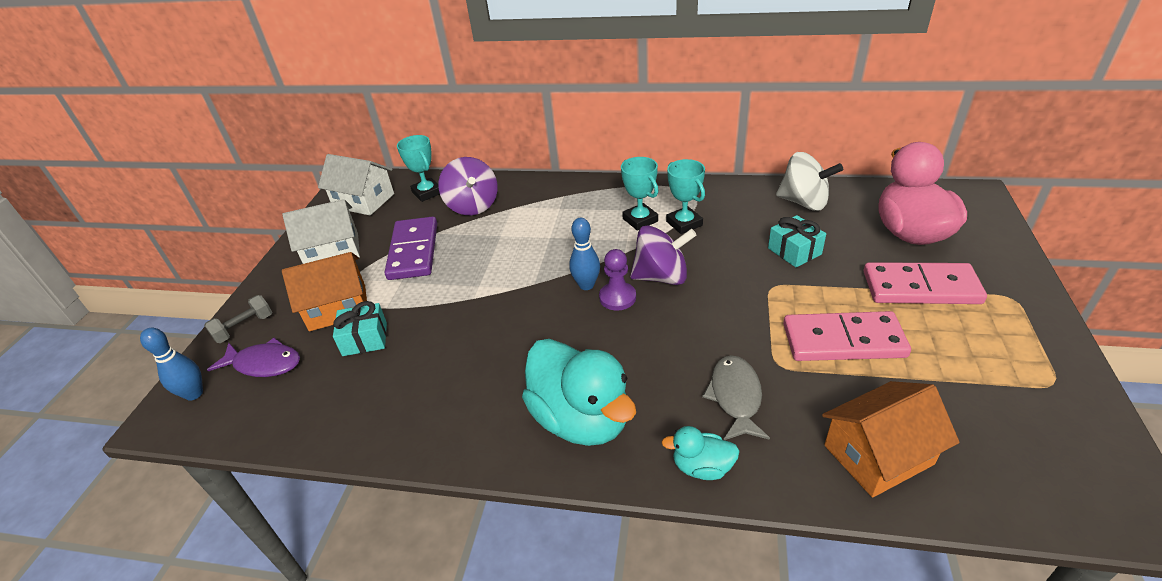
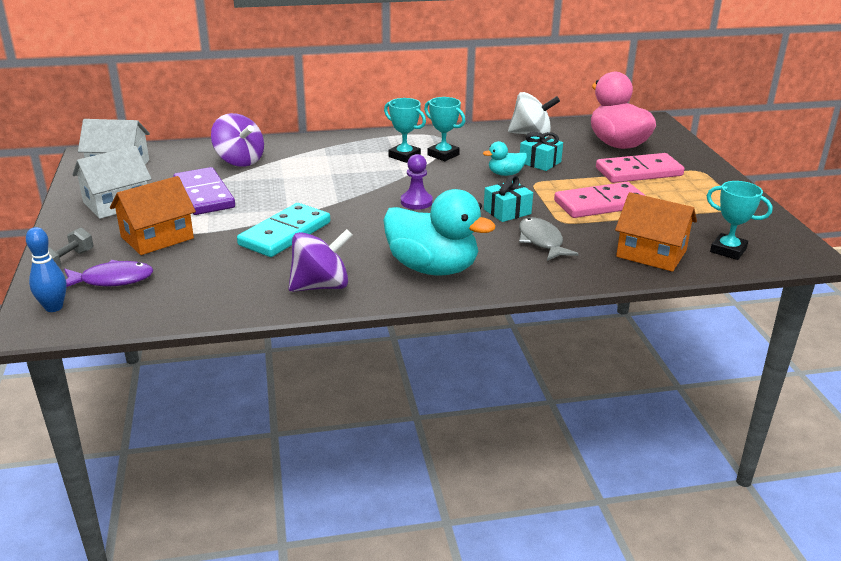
camera: 25 degrees left, 10 degrees down
turquoise gift [333,301,387,356] -> turquoise gift moved to [484,175,533,222]
turquoise trophy [397,135,440,202] -> turquoise trophy moved to [707,181,773,260]
blue bowling pin [569,218,600,290] -> none
purple spinning top [630,226,697,285] -> purple spinning top moved to [289,229,353,292]
turquoise duck [661,426,740,480] -> turquoise duck moved to [483,141,527,176]
orange house [822,381,960,498] -> orange house turned 75 degrees clockwise [615,192,697,272]
none -> turquoise domino [237,203,330,257]

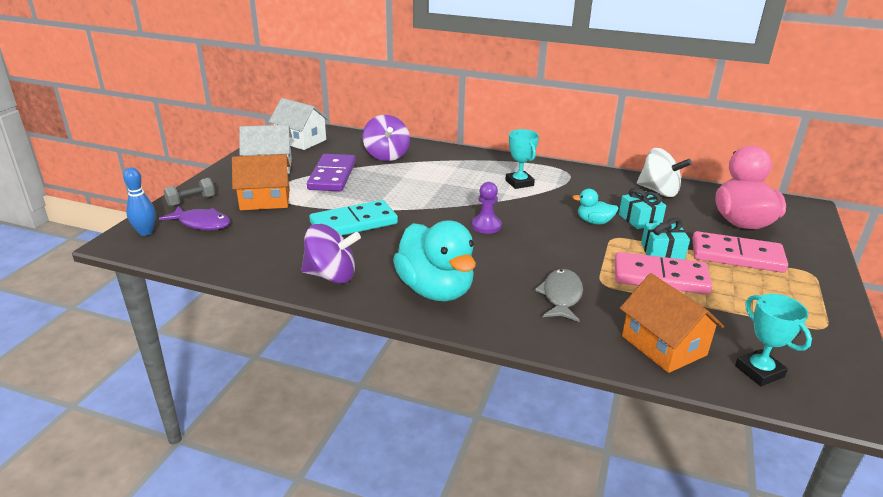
camera: 30 degrees right, 0 degrees up
turquoise trophy [424,97,465,161] -> none
turquoise gift [484,175,533,222] -> turquoise gift moved to [641,218,690,260]

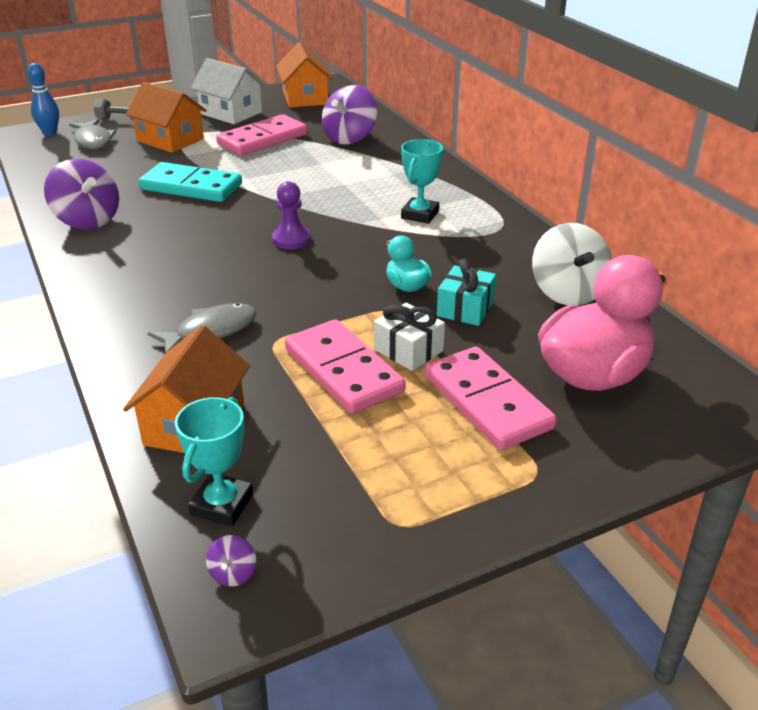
camera: 45 degrees right, 5 degrees up
purple fish [159,206,230,230] -> grey fish [69,119,116,149]
white house [269,98,329,150] -> orange house [276,42,333,108]
purple domino [307,154,356,191] -> pink domino [216,114,307,156]
turquoise duck [393,221,476,301] -> none
turquoise gift [641,218,690,260] -> white gift [374,303,445,371]
none -> purple spinning top [206,535,256,587]

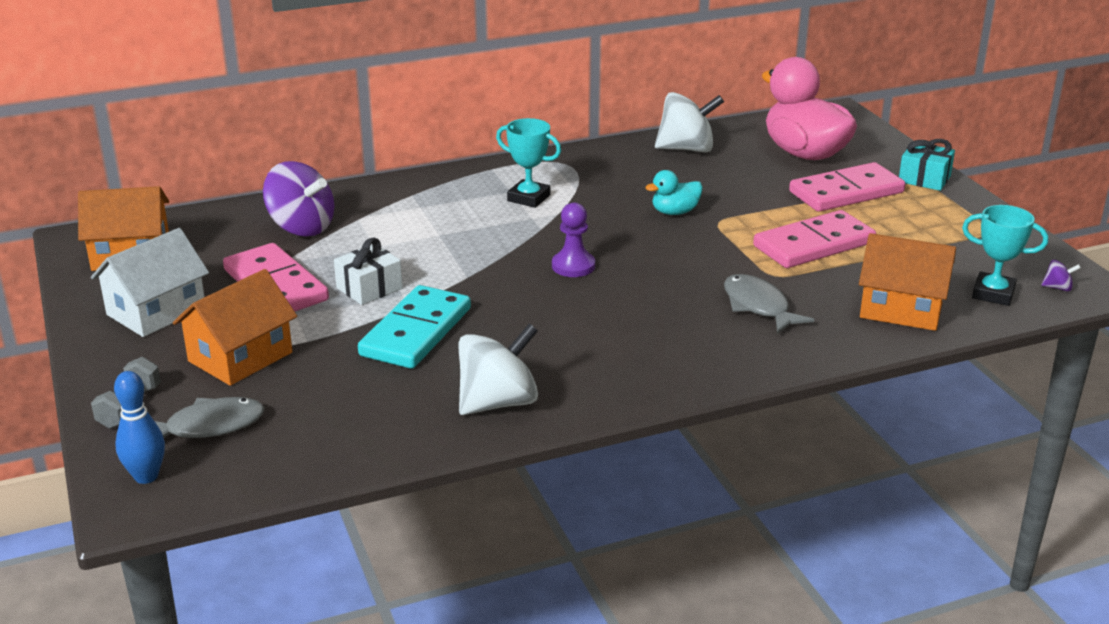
camera: 85 degrees left, 5 degrees down
purple spinning top [44,159,119,229] -> white spinning top [459,323,538,415]
white gift [374,303,445,371] -> white gift moved to [334,238,402,305]
turquoise gift [437,259,496,326] -> turquoise gift moved to [899,139,955,191]

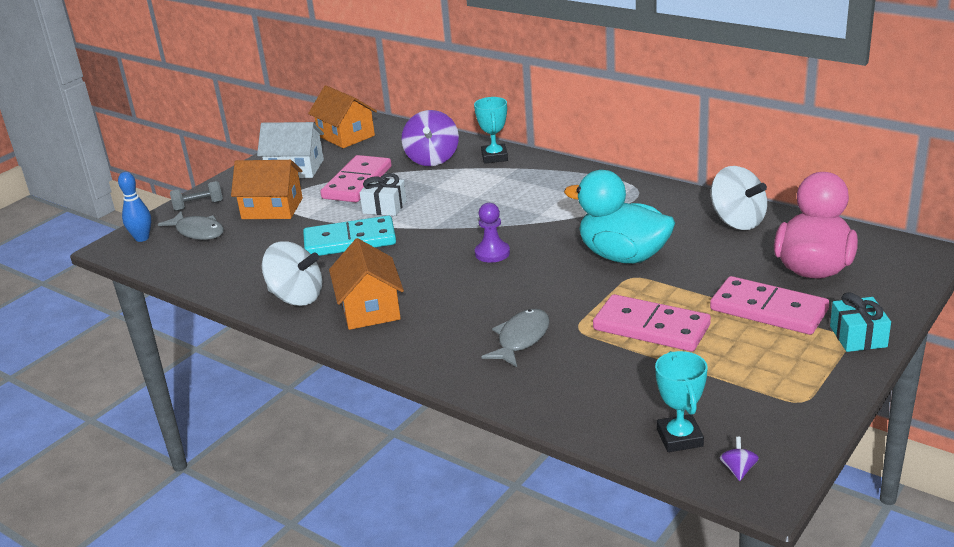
camera: 60 degrees right, 0 degrees up
turquoise trophy [496,118,561,208] -> turquoise trophy moved to [474,97,508,164]
turquoise duck [645,170,703,215] -> turquoise duck [564,170,675,264], size x2.11
orange house [859,233,956,331] -> orange house moved to [329,238,404,330]
purple spinning top [1041,260,1081,292] -> purple spinning top turned 150 degrees counterclockwise [719,437,759,481]

